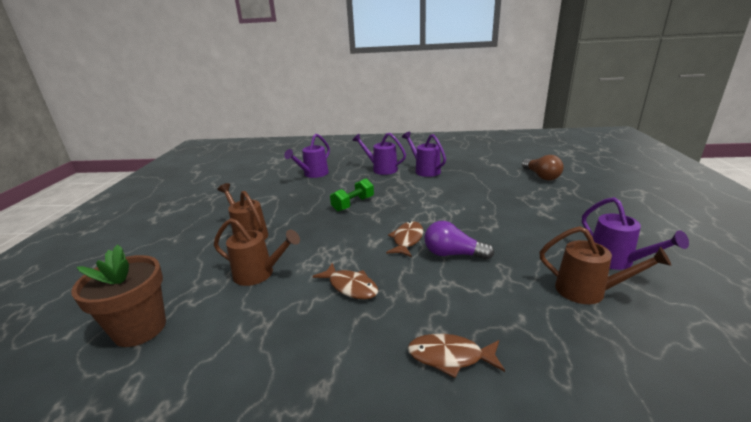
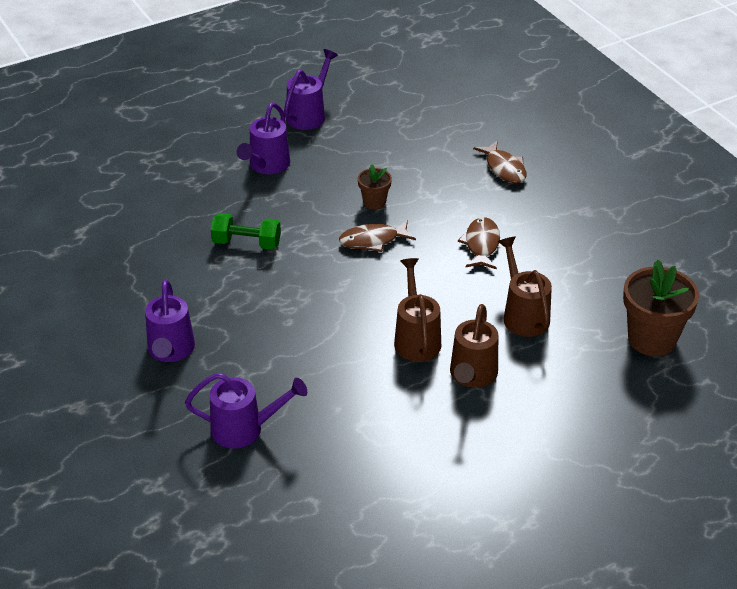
camera: 125 degrees left, 15 degrees up
green dumbbell [330,178,374,212] -> green dumbbell moved to [211,213,281,250]
purple watering can [402,132,446,177] -> purple watering can moved to [237,103,290,174]
purple light bulb [424,221,494,260] -> brown flower pot [358,164,392,210]
brown light bulb [522,155,564,180] -> none
brown watering can [539,226,671,304] -> brown watering can moved to [394,258,441,362]

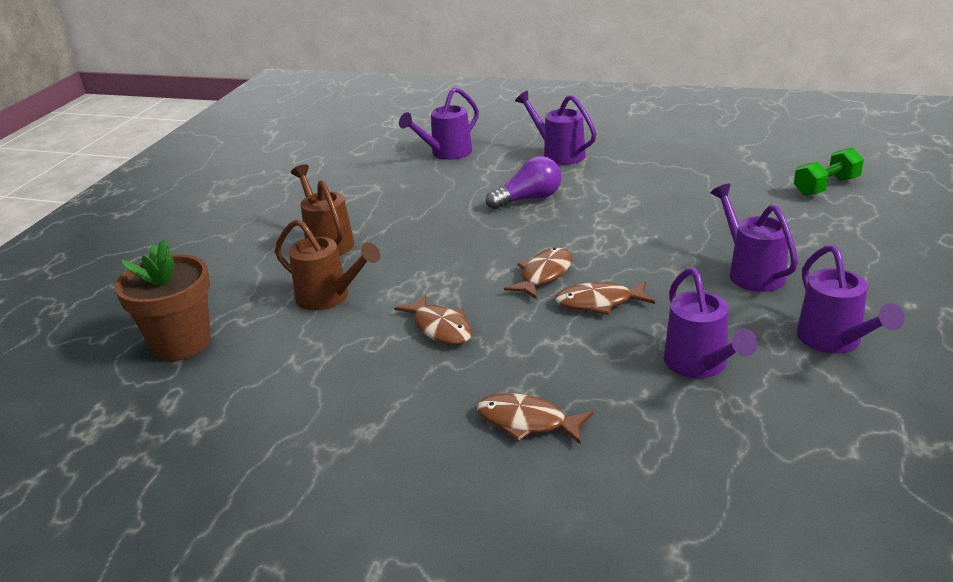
camera: 140 degrees right, 10 degrees down
green dumbbell [211,213,281,250] -> green dumbbell moved to [794,147,864,196]
brown flower pot [358,164,392,210] -> brown fish [555,281,655,315]
brown watering can [394,258,441,362] -> none
none -> purple light bulb [486,156,561,210]
none -> purple watering can [664,268,758,378]

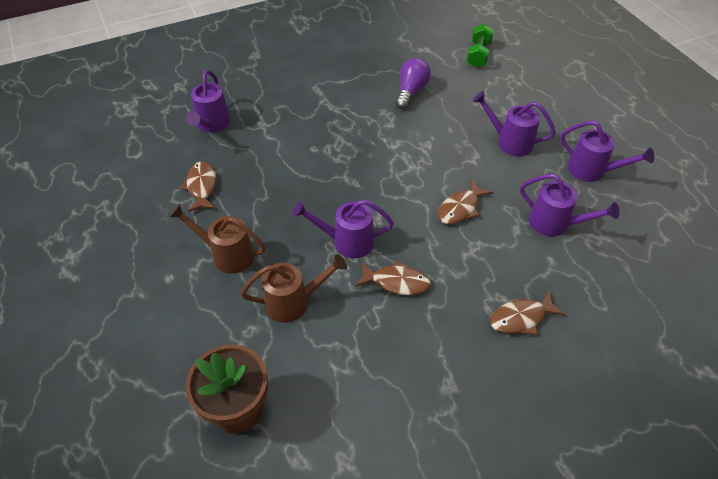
camera: 45 degrees left, 20 degrees up
purple light bulb [486,156,561,210] -> purple light bulb moved to [395,58,431,109]
brown fish [504,248,573,299] -> brown fish moved to [180,162,216,212]
purple watering can [515,91,596,165] -> purple watering can moved to [293,200,394,258]

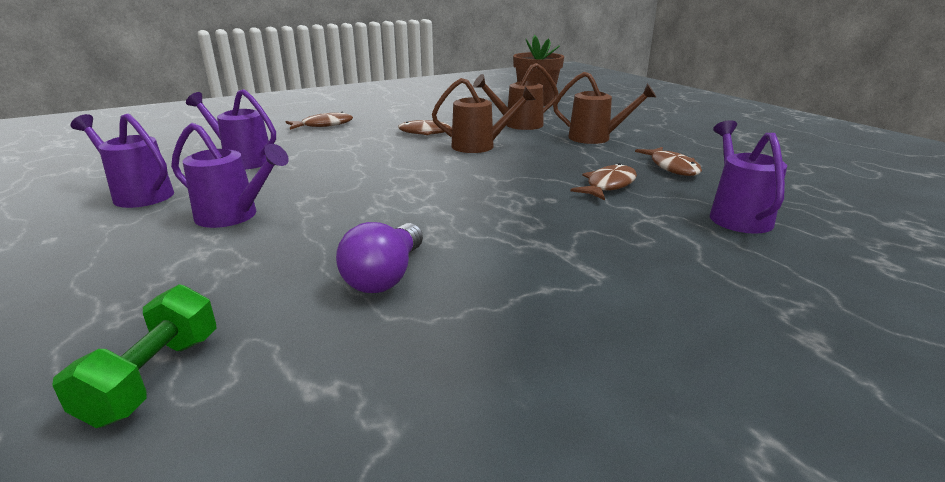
camera: 175 degrees right, 25 degrees down
purple watering can [293,200,394,258] -> brown watering can [432,78,536,153]
brown fish [438,179,493,224] -> brown fish moved to [570,163,637,201]

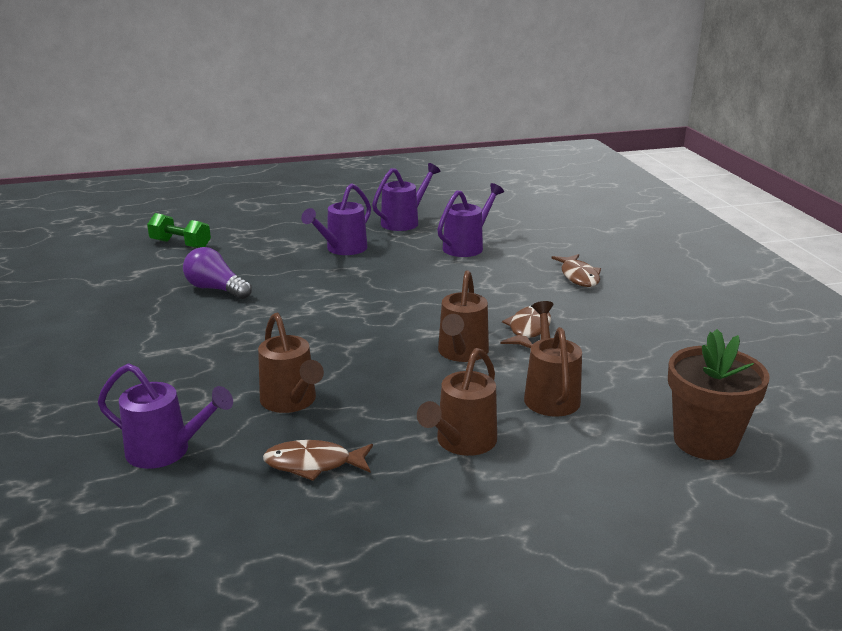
camera: 105 degrees right, 0 degrees up
brown fish [570,163,637,201] -> brown watering can [258,313,324,413]

